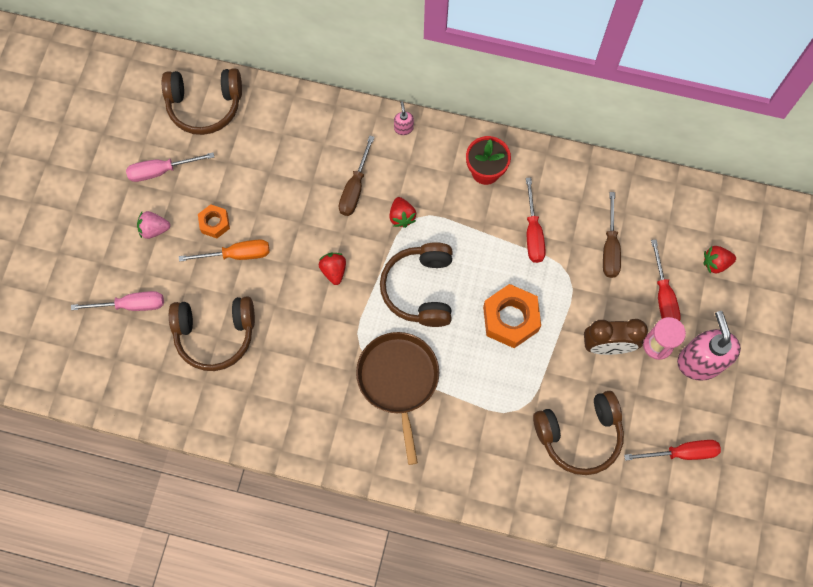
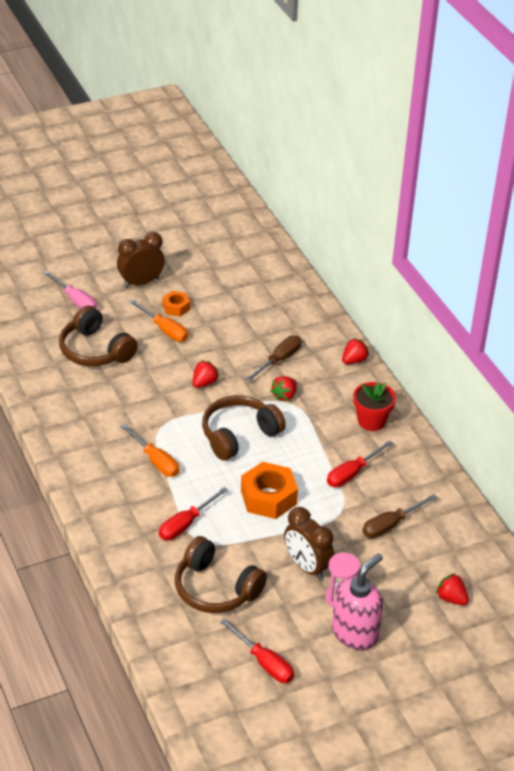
camera: 50 degrees right, 30 degrees down
pink screwdriver [126,152,214,182] -> none
pink strawberry [137,211,170,239] -> brown clock [117,232,165,288]
brown headphones [162,68,242,135] -> none
brown screwdriver [338,135,375,216] -> brown screwdriver turned 150 degrees clockwise [245,336,302,382]
brown pan [356,332,439,465] -> orange screwdriver [120,424,180,477]
pink soap dispenser [394,102,414,135] -> red strawberry [342,338,369,364]
red screwdriver [651,239,681,321] -> red screwdriver moved to [159,487,228,540]

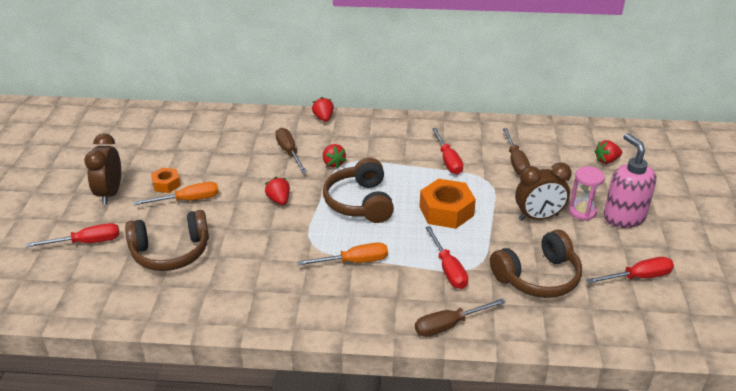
camera: 60 degrees left, 5 degrees down
pink screwdriver [44,271,97,309] -> red screwdriver [26,223,120,247]
red flower pot [353,382,396,431] -> none
none -> brown screwdriver [415,298,506,337]

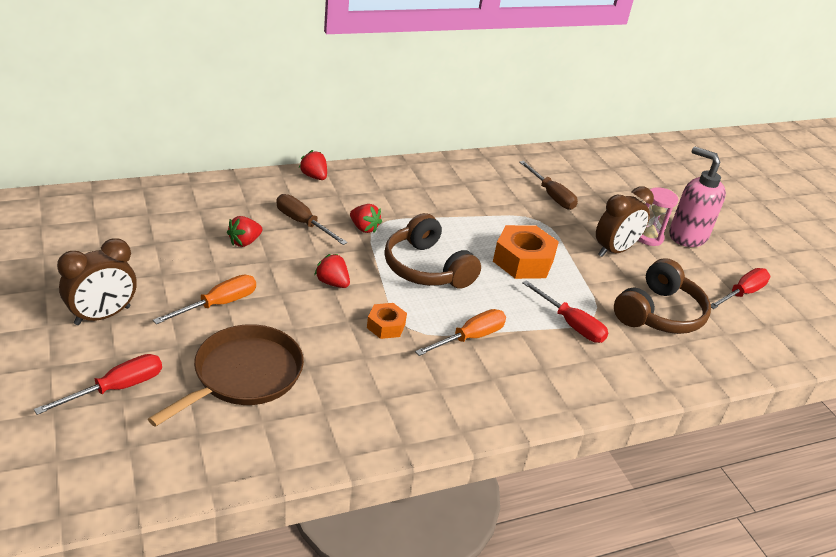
camera: 30 degrees left, 0 degrees up
brown clock [84,133,121,205] -> brown clock turned 105 degrees counterclockwise [57,238,137,325]
brown headphones [125,210,209,271] -> brown pan [148,324,304,427]
orange nut [151,168,181,193] -> orange nut moved to [367,303,407,339]
brown screwdriver [415,298,506,337] -> none
red screwdriver [432,128,463,174] -> none
red strawberry [594,140,622,164] -> red strawberry moved to [227,216,263,247]

